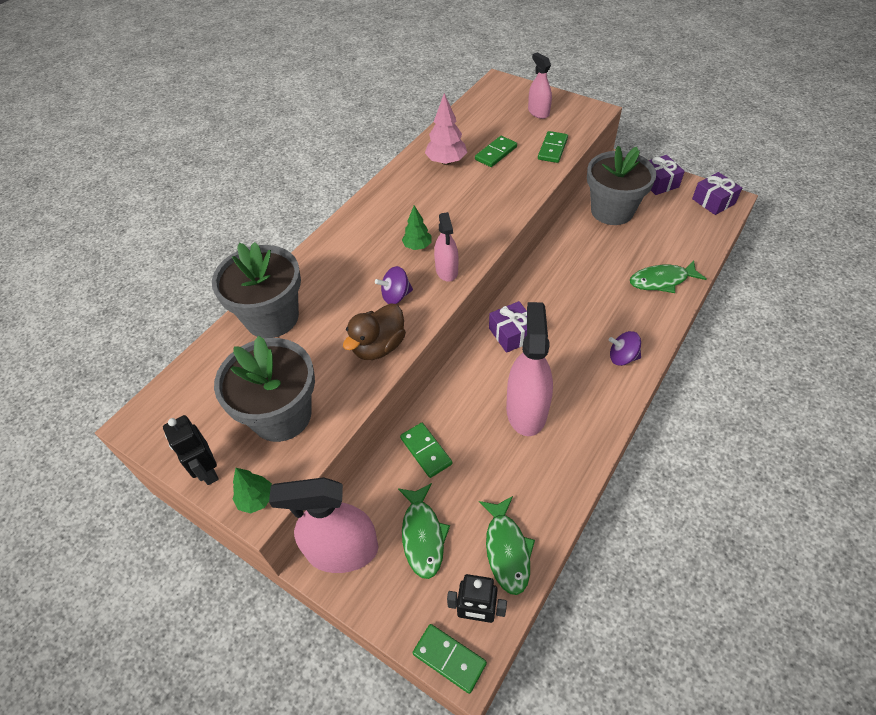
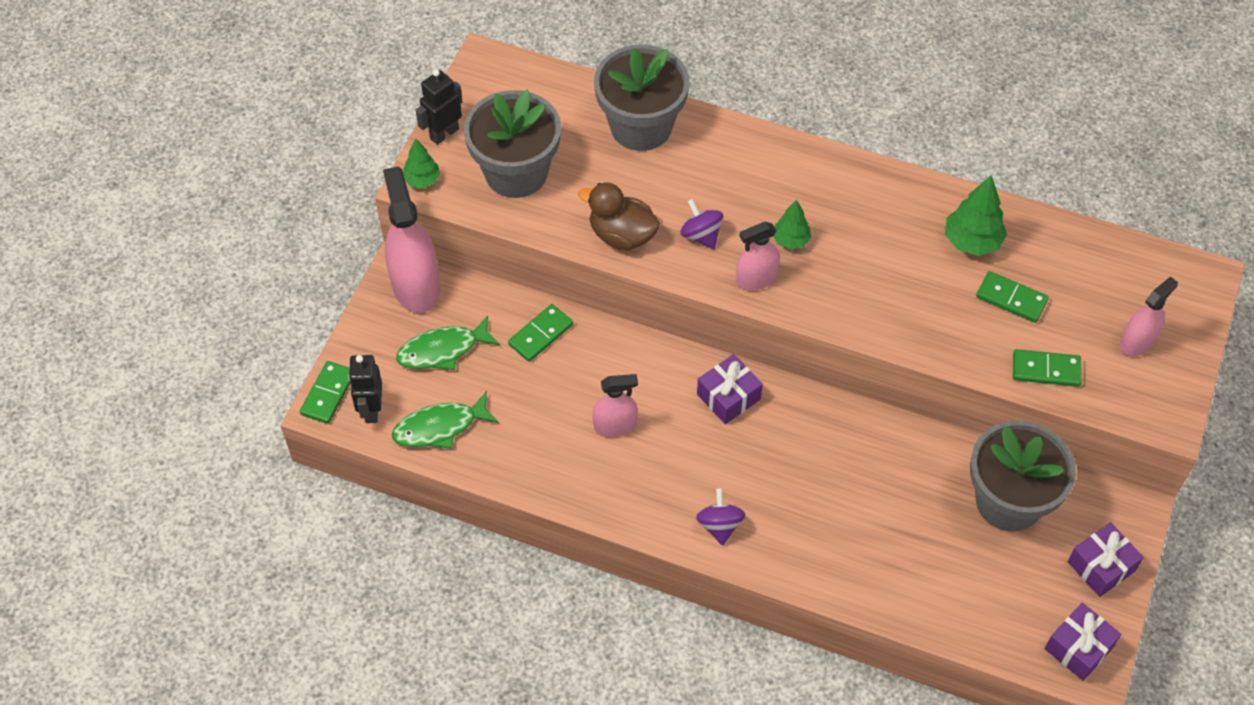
camera: 75 degrees right, 5 degrees up
pink tree [425,93,467,165] -> green tree [945,175,1007,256]
pink spray bottle [506,302,553,436] -> pink spray bottle [593,374,638,438], size x0.57
green fish [630,260,706,293] -> none

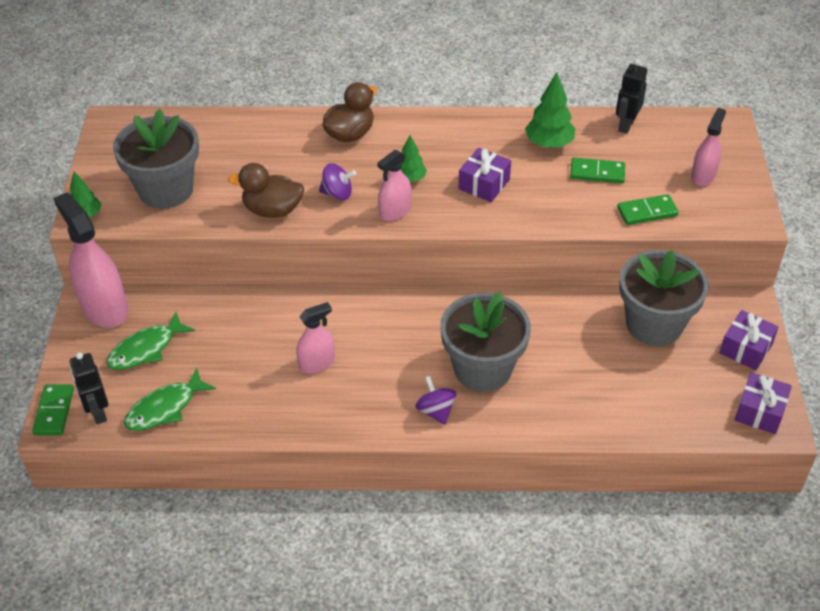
camera: 20 degrees left, 10 degrees down
black robot [416,69,463,145] -> black robot moved to [616,59,647,134]
green domino [508,304,573,362] -> none
grey flower pot [594,45,689,151] -> grey flower pot moved to [440,291,531,392]
purple spinning top [680,199,723,249] -> purple spinning top turned 150 degrees clockwise [319,163,356,200]
purple gift [697,354,763,424] -> purple gift moved to [459,148,511,202]
none -> brown duck [322,82,378,142]

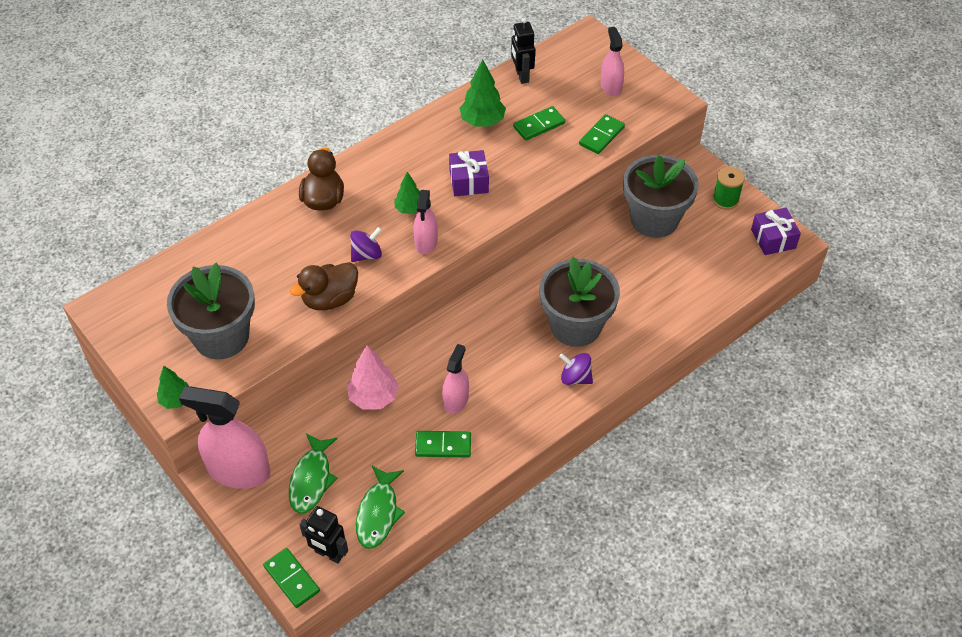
camera: 40 degrees left, 5 degrees up
purple gift [719,310,779,370] -> green spool [713,166,745,210]
none -> pink tree [347,345,399,410]
none -> green domino [415,431,471,457]

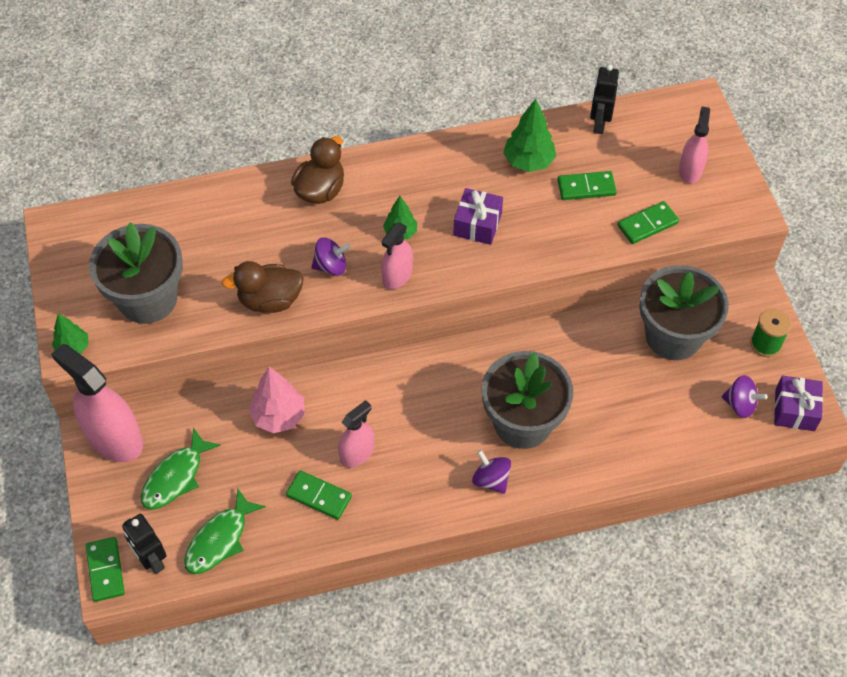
camera: 25 degrees right, 5 degrees up
none -> purple spinning top [722,375,767,418]

